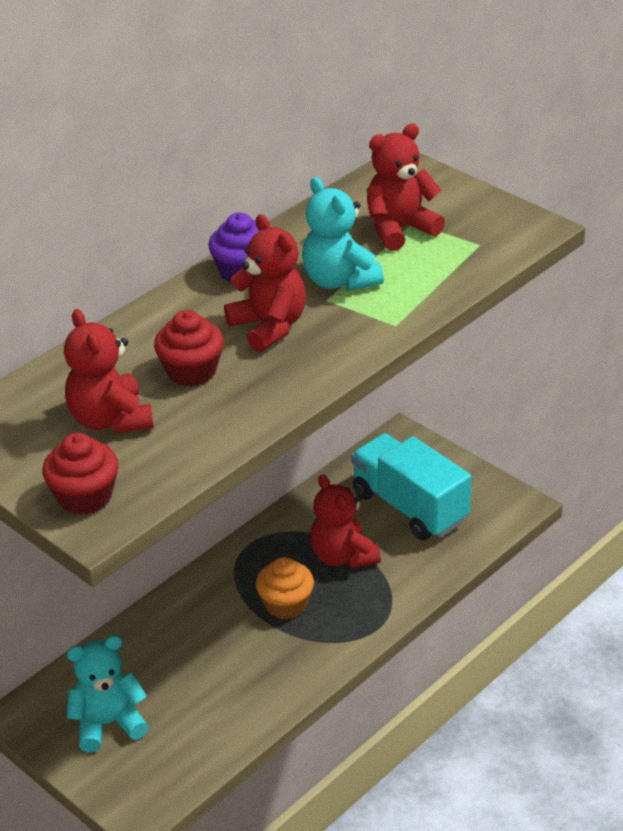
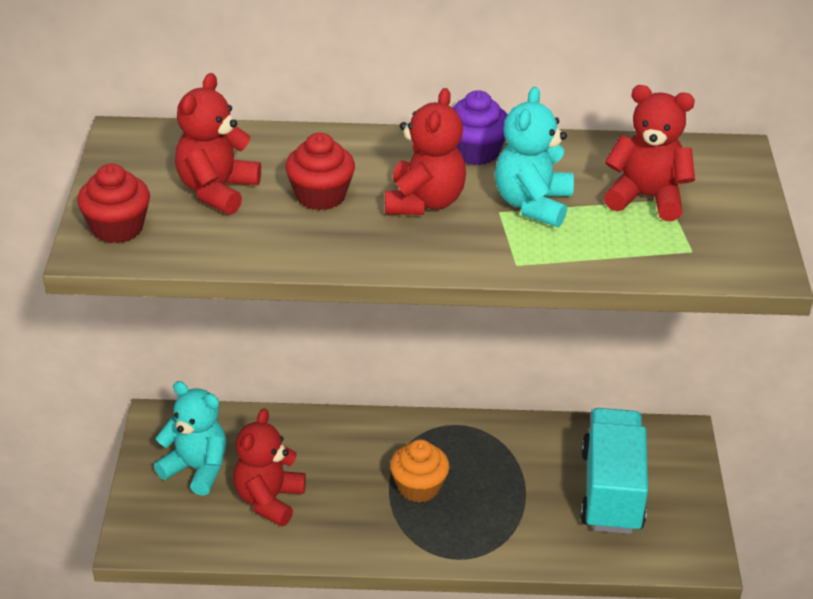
camera: 45 degrees right, 0 degrees up
red teddy bear [310,474,381,569] -> red teddy bear moved to [233,409,306,526]

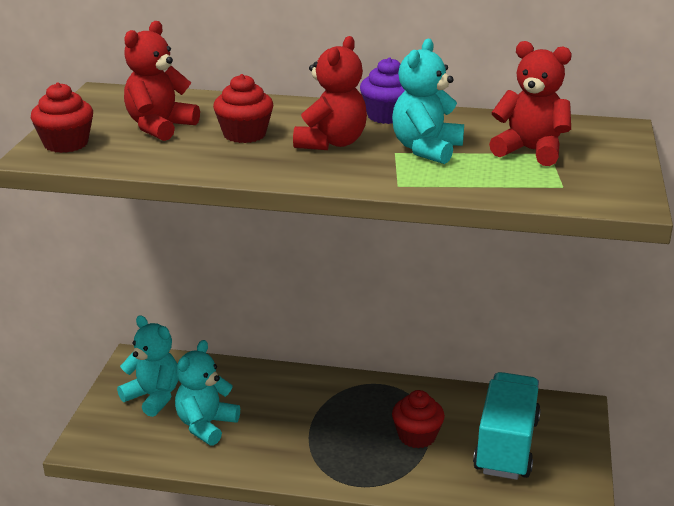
camera: 10 degrees right, 10 degrees down
red teddy bear [233,409,306,526] -> turquoise teddy bear [175,340,240,446]
orange cupcake [390,439,449,503] -> none
none -> red cupcake [392,390,445,448]

